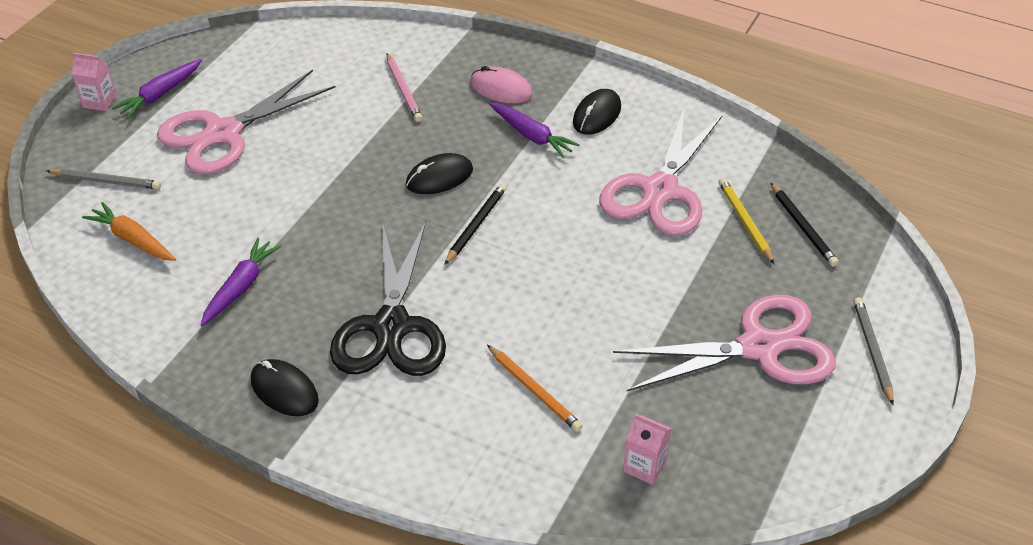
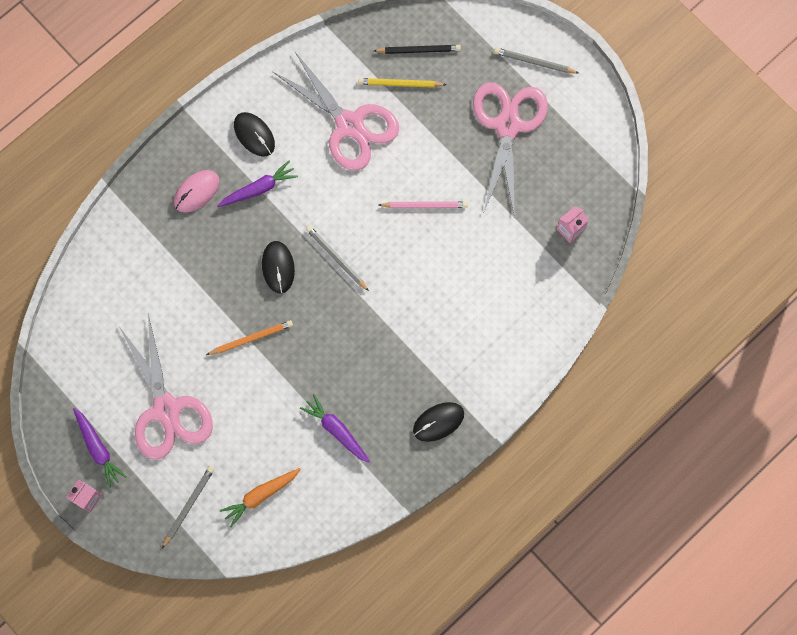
camera: 70 degrees left, 30 degrees up
black scissors [330,222,446,376] -> none
pink pencil [386,53,423,122] -> pink pencil moved to [379,201,468,208]
black pencil [444,183,507,265] -> grey pencil [306,226,369,291]
orange pencil [487,345,583,432] -> orange pencil moved to [206,320,293,355]

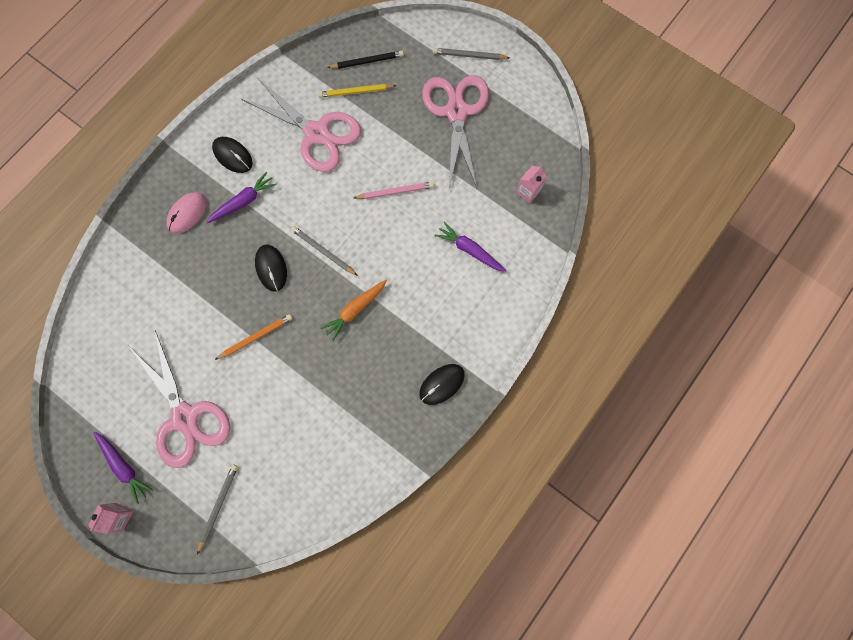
camera: 10 degrees left, 0 degrees up
orange carrot [220,468,301,527] -> orange carrot moved to [320,279,387,341]
purple carrot [300,394,370,463] -> purple carrot moved to [434,221,506,272]

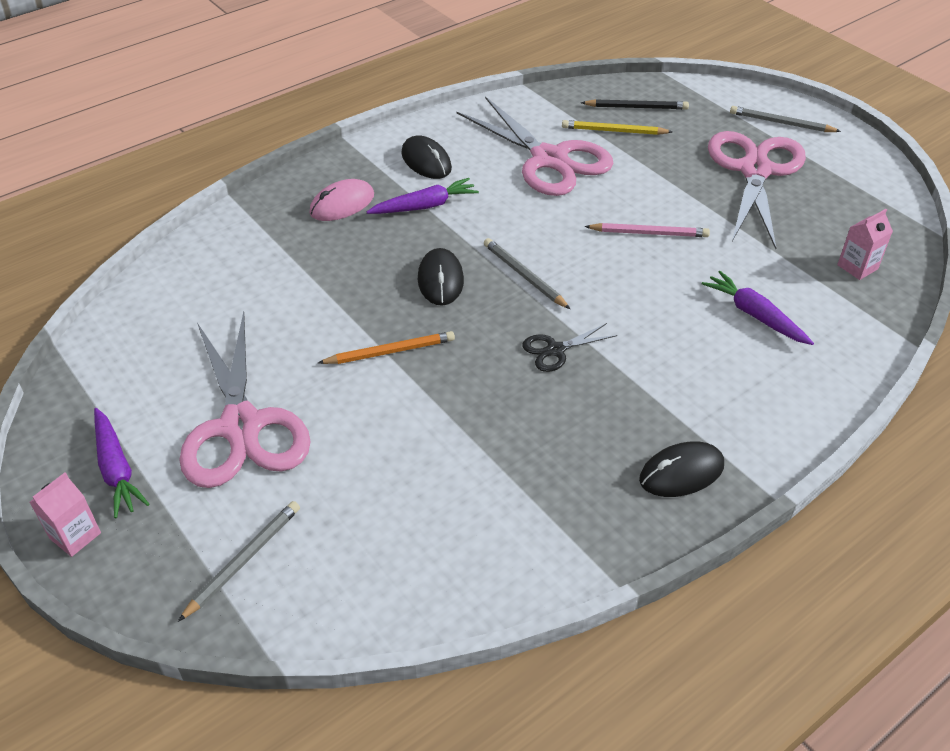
camera: 15 degrees right, 30 degrees down
orange carrot [320,279,387,341] -> black scissors [522,323,618,372]

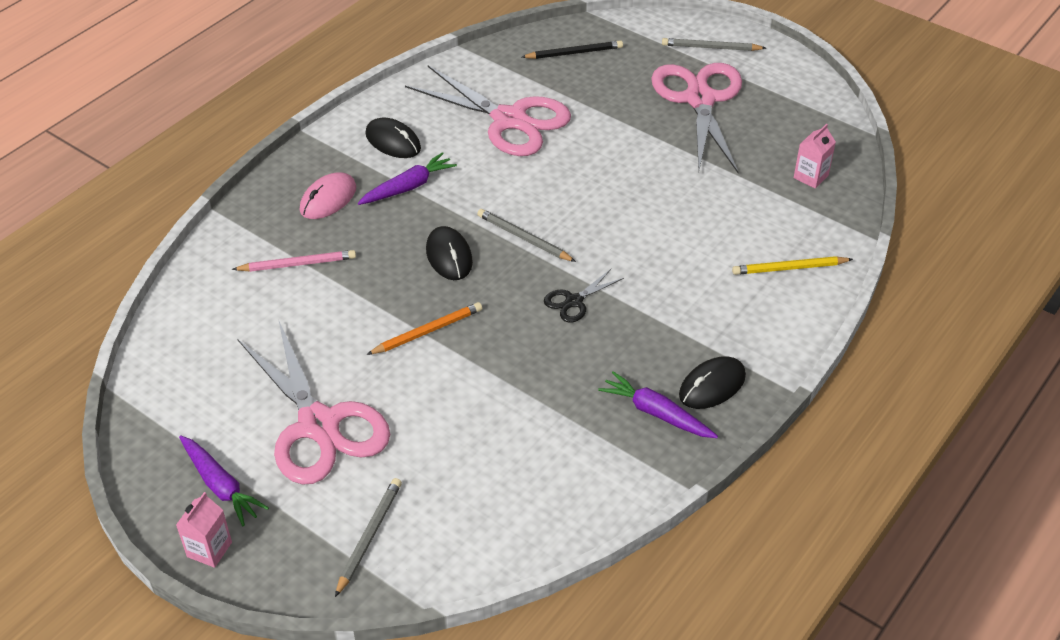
camera: 15 degrees left, 0 degrees up
yellow pencil [562,120,672,135] -> yellow pencil moved to [732,256,853,275]
pink pencil [584,223,710,237] -> pink pencil moved to [232,250,356,272]
purple carrot [702,271,814,345] -> purple carrot moved to [598,371,718,438]

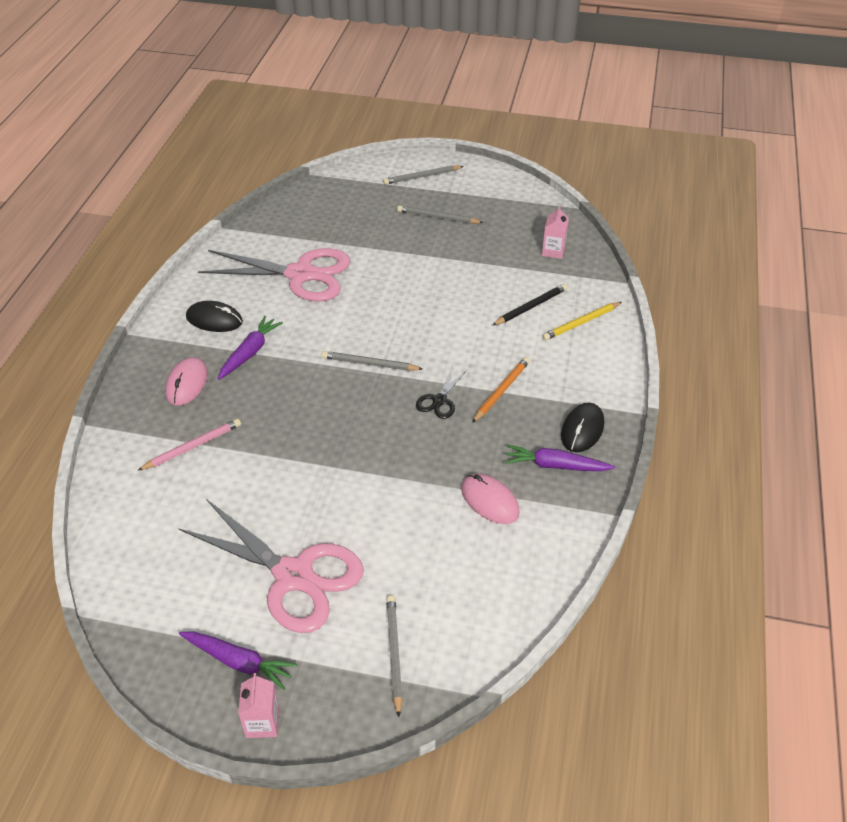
camera: 25 degrees left, 0 degrees up
orange pencil [366,302,482,355] -> orange pencil moved to [472,357,530,423]
black mouse [426,226,473,280] -> none
black pencil [522,40,623,59] -> black pencil moved to [492,284,568,325]
pink scissors [651,63,742,173] -> grey pencil [397,205,484,224]
none -> pink mouse [461,474,520,524]

